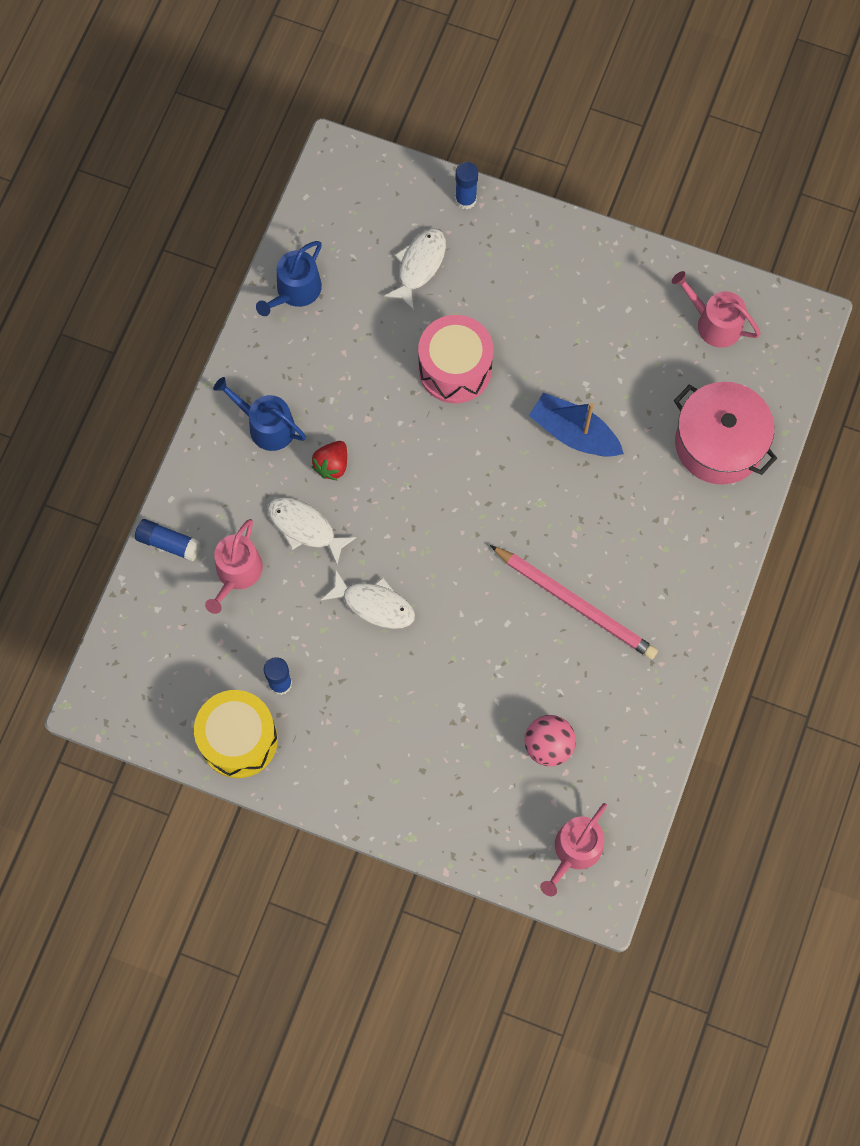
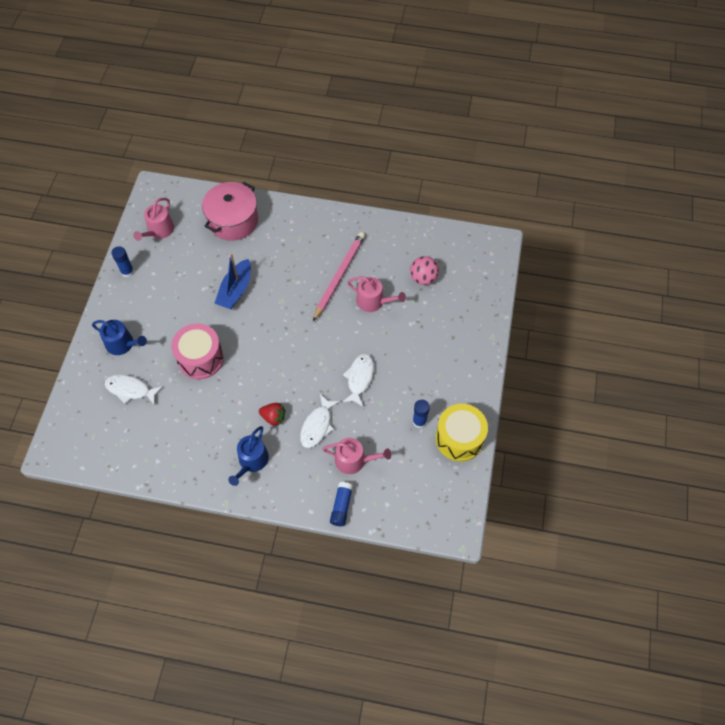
camera: 100 degrees left, 10 degrees down
blue watering can [256,241,322,316] -> blue watering can moved to [92,320,147,355]
blue glue stick [455,162,478,210] -> blue glue stick moved to [112,246,134,277]
pink watering can [540,803,607,896] -> pink watering can moved to [347,276,406,312]

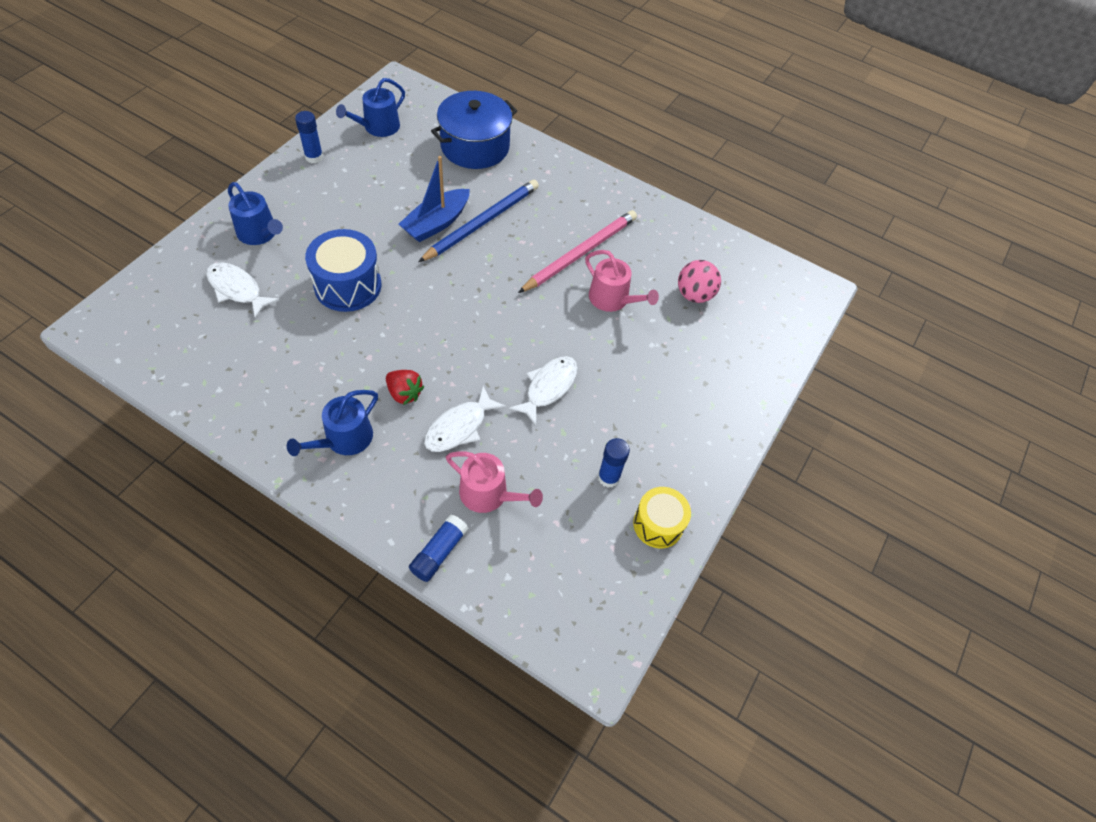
camera: 15 degrees right, 5 degrees down
pink watering can [133,198,174,241] -> blue watering can [336,78,405,137]
pink drum [171,323,224,379] -> blue drum [305,229,382,312]
pink pot [202,182,258,241] -> blue pot [431,91,517,169]
yellow drum [435,404,488,462] -> yellow drum [633,487,691,548], size x0.66
none -> blue pencil [418,180,539,262]

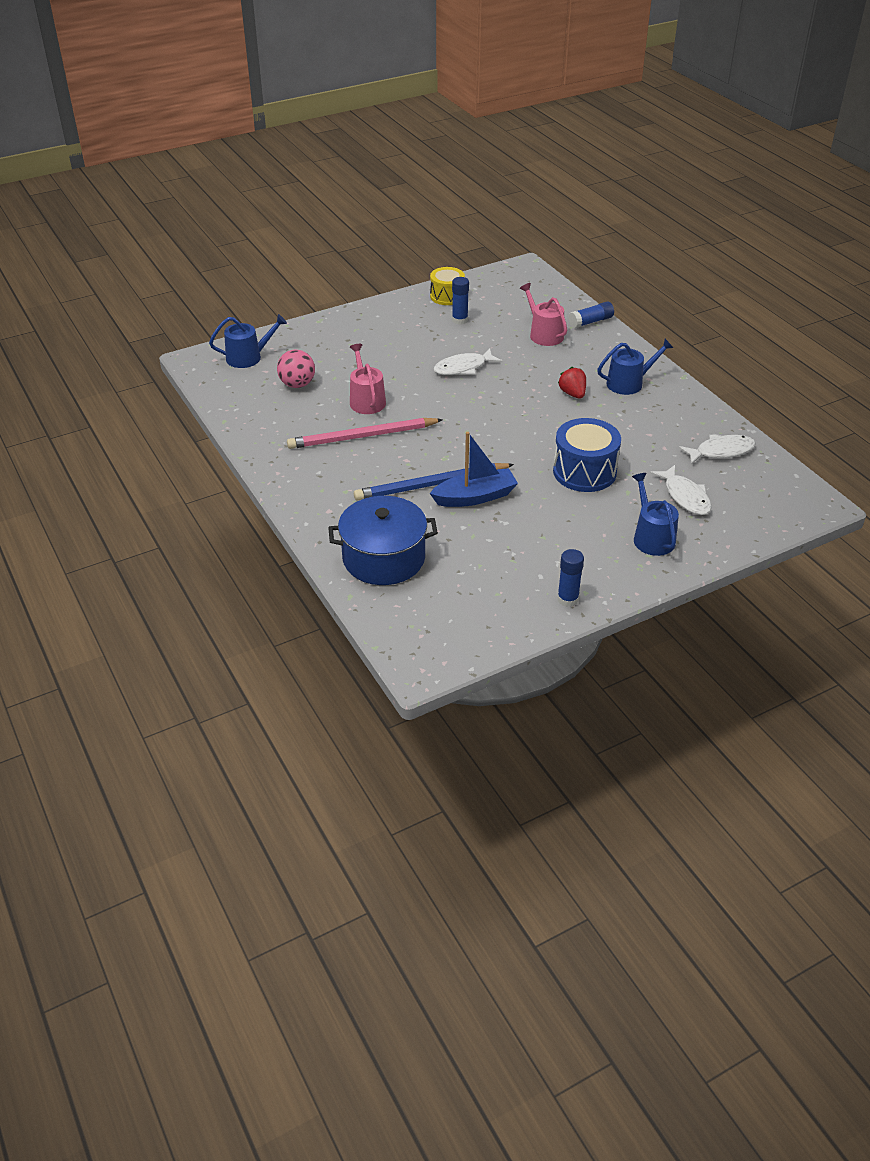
camera: 145 degrees left, 15 degrees down
blue watering can [336,78,405,137] -> blue watering can moved to [209,314,287,368]
white fish [424,386,506,452] -> white fish moved to [679,435,756,465]

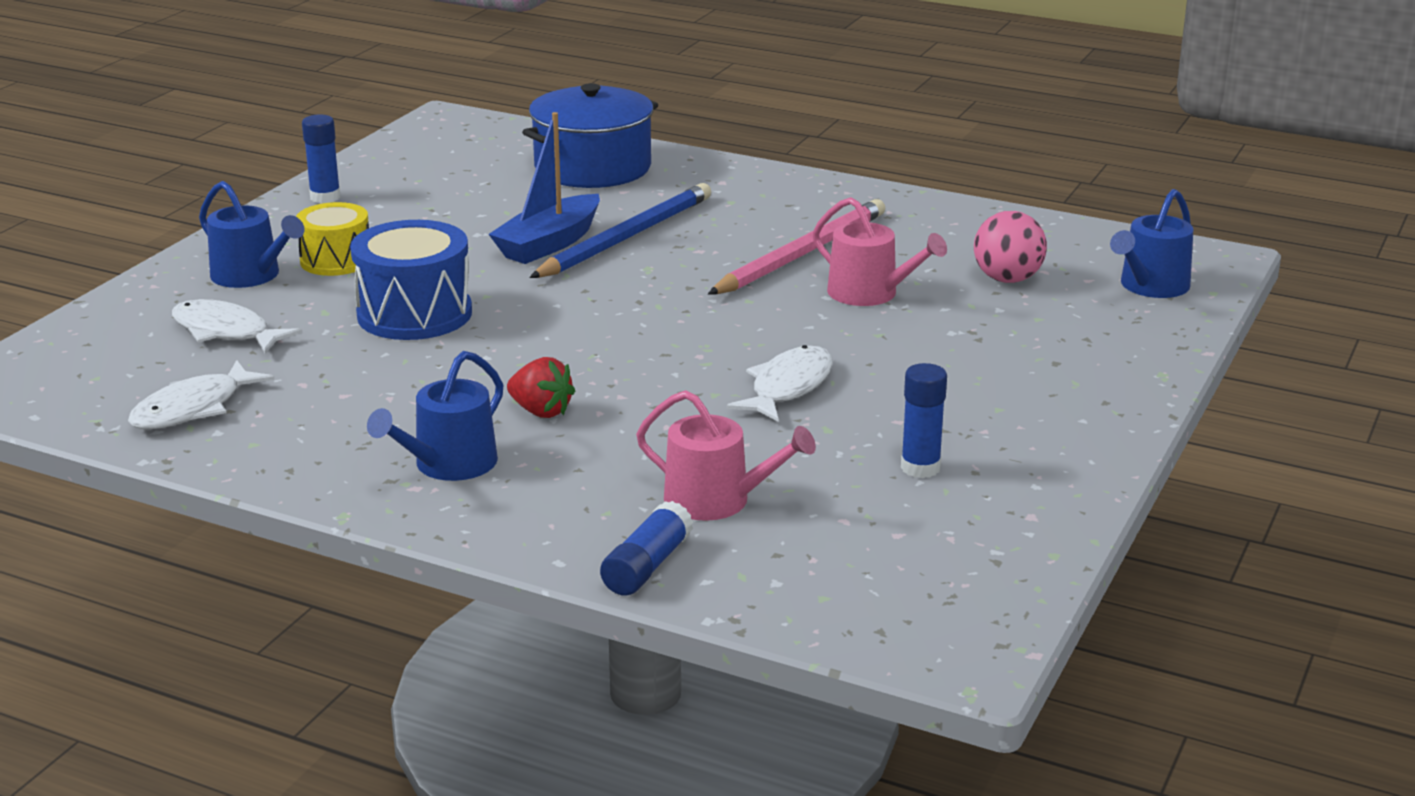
camera: 145 degrees right, 15 degrees down
yellow drum [430,267,465,305] -> yellow drum moved to [296,202,369,276]

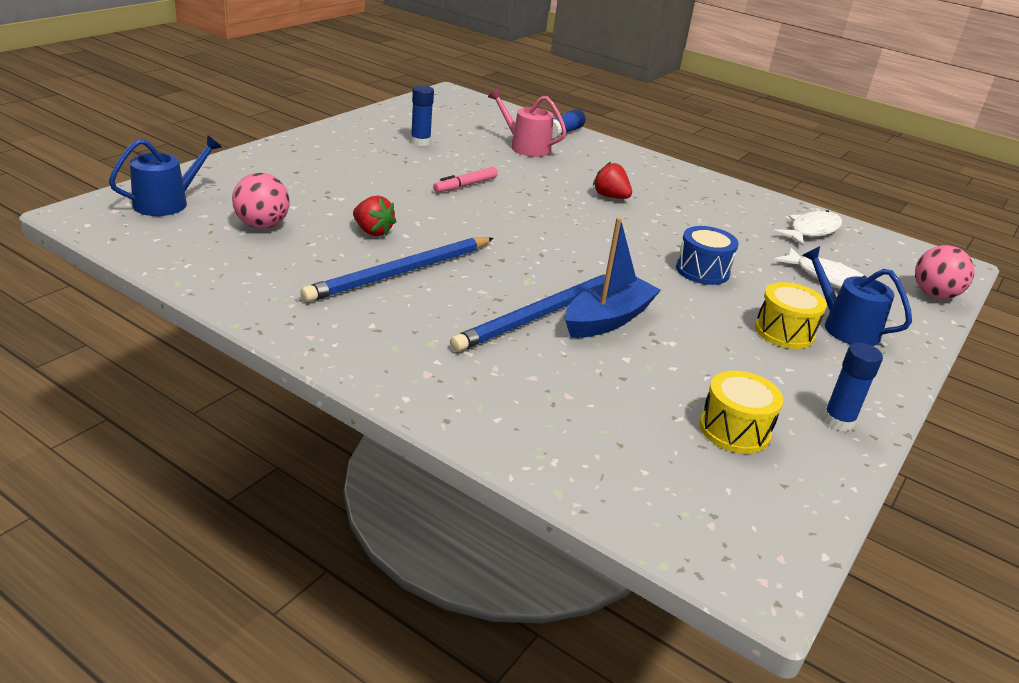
camera: 175 degrees left, 5 degrees up
blue drum [350,220,472,340] -> blue drum [676,226,739,285], size x0.66
blue watering can [367,351,503,481] -> none
blue pot [522,83,658,188] -> none
pink pencil [708,199,885,295] -> blue pencil [300,237,494,302]
white fish [727,345,833,422] -> pink marker [433,167,498,193]
pink watering can [813,197,947,306] -> red strawberry [353,196,397,236]
none -> yellow drum [700,370,784,454]
none -> pink ball [915,245,975,299]

